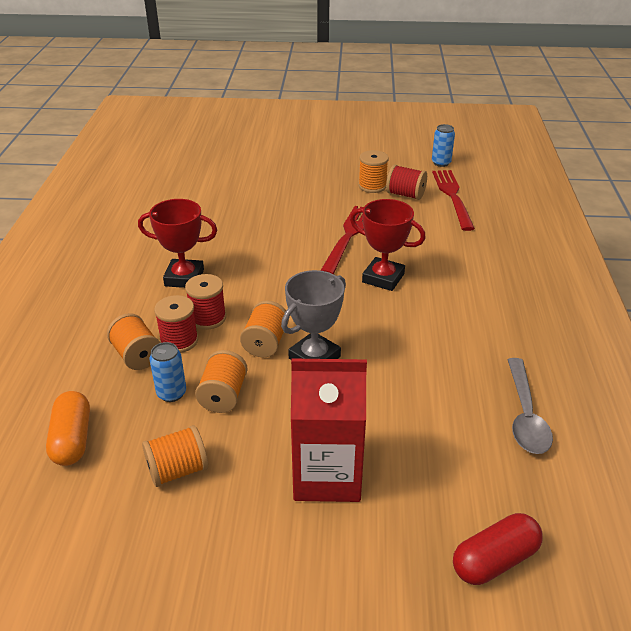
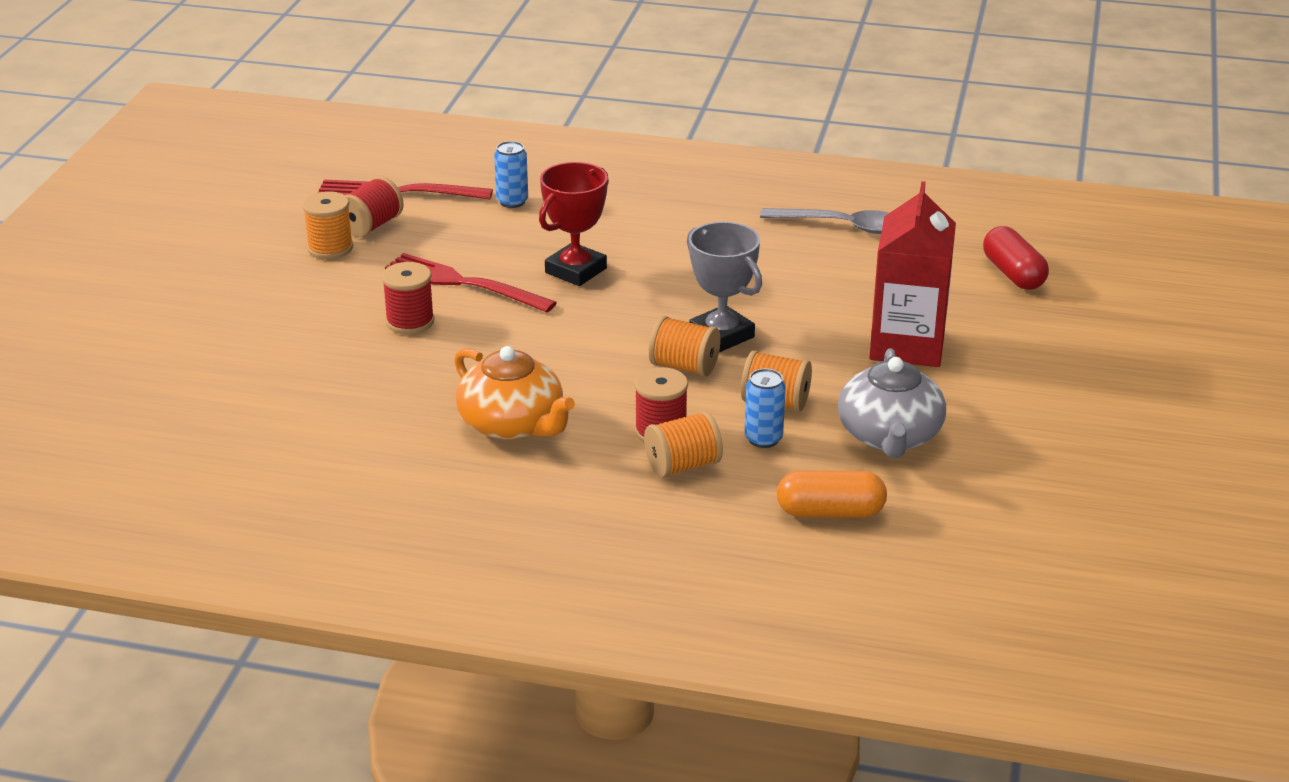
camera: 80 degrees left, 5 degrees down
red trophy [138,199,217,288] -> orange teapot [454,346,575,440]
orange spool [142,425,208,487] -> grey teapot [838,348,946,458]
red spool [185,274,226,330] -> red spool moved to [382,262,435,334]
blue can [432,124,455,167] -> blue can moved to [494,141,528,208]

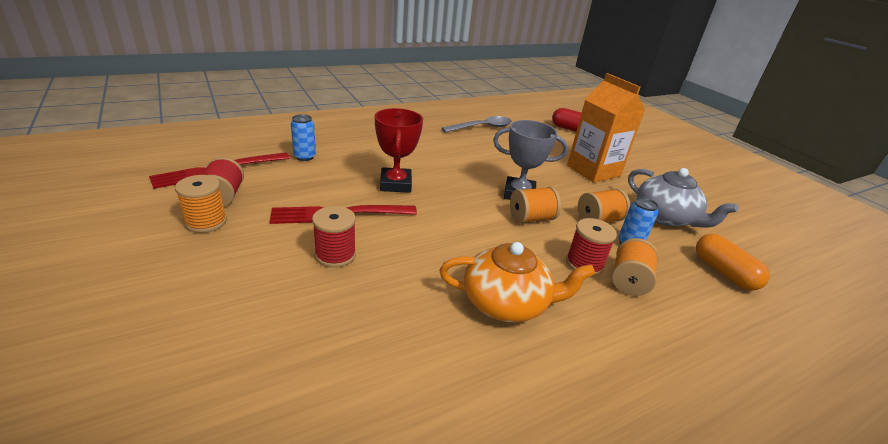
camera: 45 degrees left, 0 degrees up
orange capsule [777,470,887,518] -> orange capsule turned 75 degrees counterclockwise [696,234,770,291]
red carton [870,181,956,367] -> orange carton [567,73,645,183]

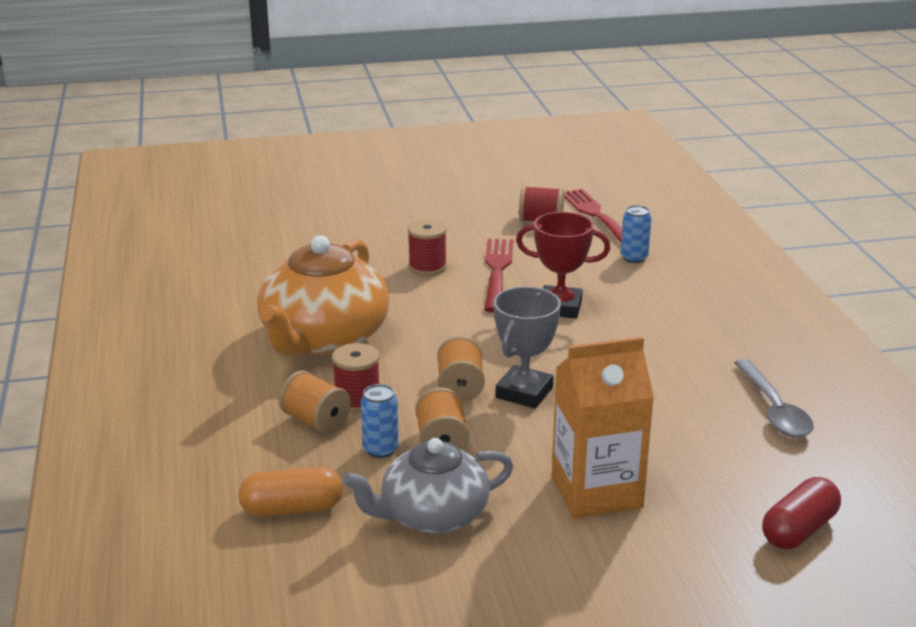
camera: 110 degrees right, 5 degrees down
orange spool [175,175,227,233] -> none
orange teapot [440,242,595,323] -> orange teapot [257,235,390,356], size x1.51

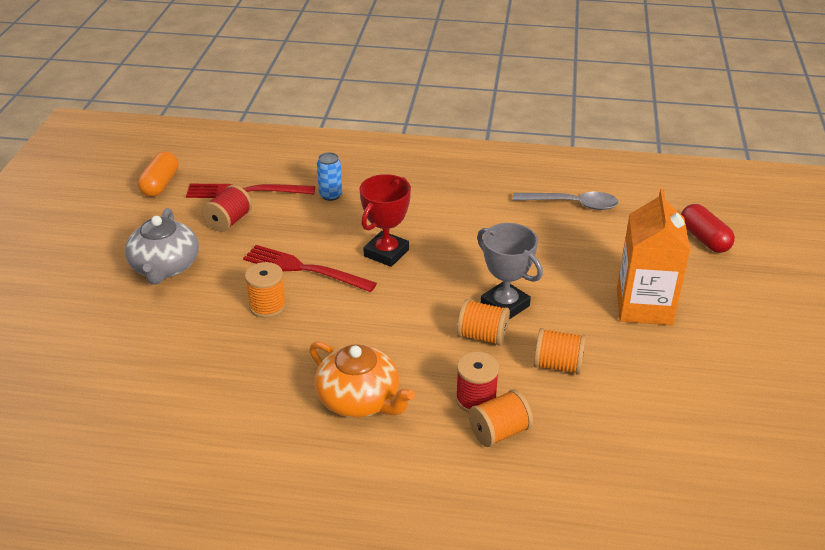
camera: 70 degrees left, 10 degrees up
orange capsule [238,467,343,517] -> orange capsule moved to [138,151,179,197]
orange teapot [257,235,390,356] -> orange teapot [309,341,415,418], size x0.66
grey teapot [342,438,513,533] -> grey teapot moved to [125,208,199,285]
blue can [361,384,399,458] -> none
red spool [408,219,447,276] -> orange spool [245,262,286,318]

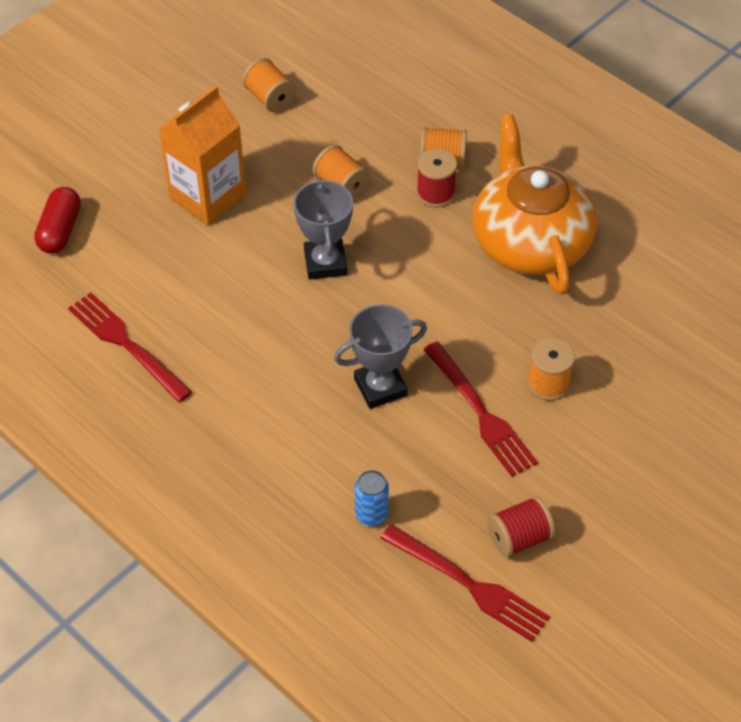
camera: 145 degrees left, 15 degrees up
grey teapot [125,208,199,285] -> none
orange capsule [138,151,179,197] -> none
orange teapot [309,341,415,418] -> orange teapot [472,114,597,295], size x1.51
red trophy [359,174,411,267] -> grey trophy [334,304,427,409]
orange spool [457,299,510,346] -> orange spool moved to [242,58,296,113]
grey spoon [513,192,618,210] -> red fork [68,292,192,402]

